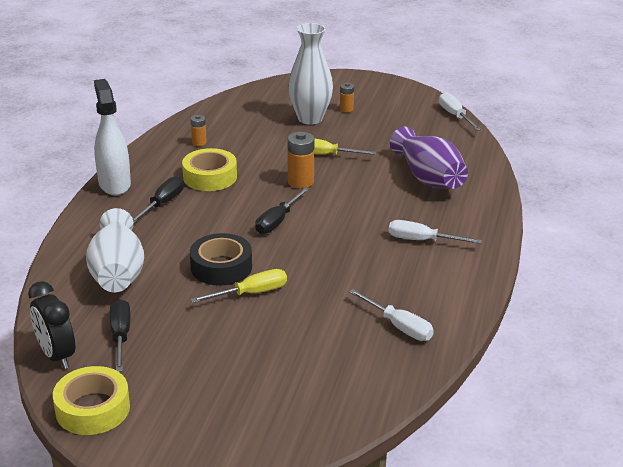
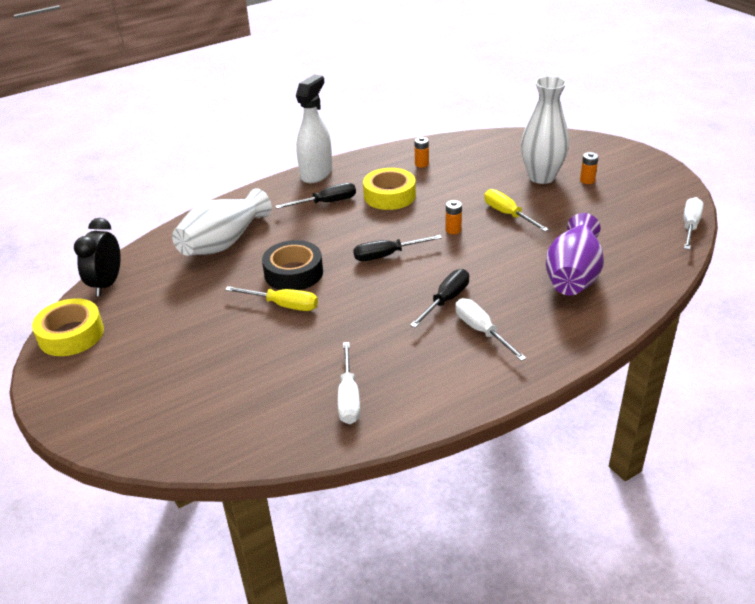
camera: 45 degrees right, 5 degrees up
black screwdriver [110,299,131,372] -> black screwdriver moved to [410,269,469,328]
orange battery [288,132,315,189] -> orange battery [445,200,462,234], size x0.59

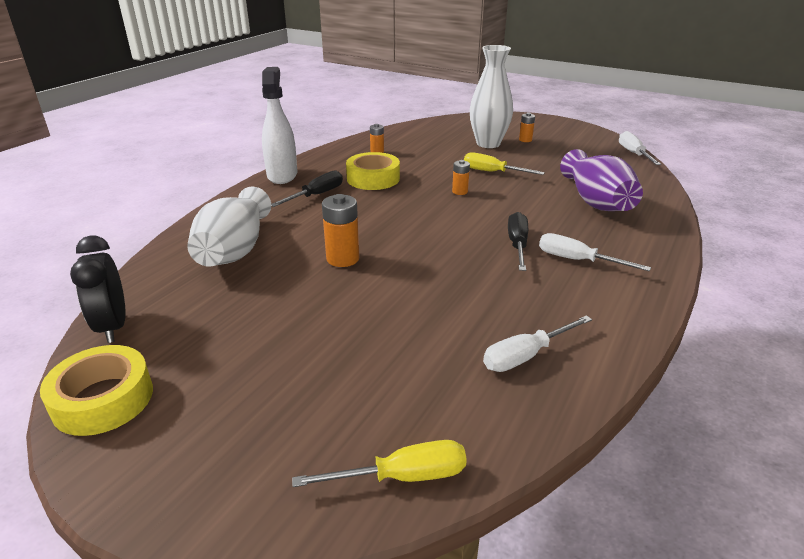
camera: 30 degrees left, 5 degrees down
yellow screwdriver [225,286,318,311] -> yellow screwdriver moved to [292,440,467,487]
black tape [262,240,323,290] -> orange battery [322,194,360,267]
white screwdriver [338,342,360,424] -> white screwdriver turned 90 degrees clockwise [483,315,592,372]
black screwdriver [353,235,442,261] -> none

